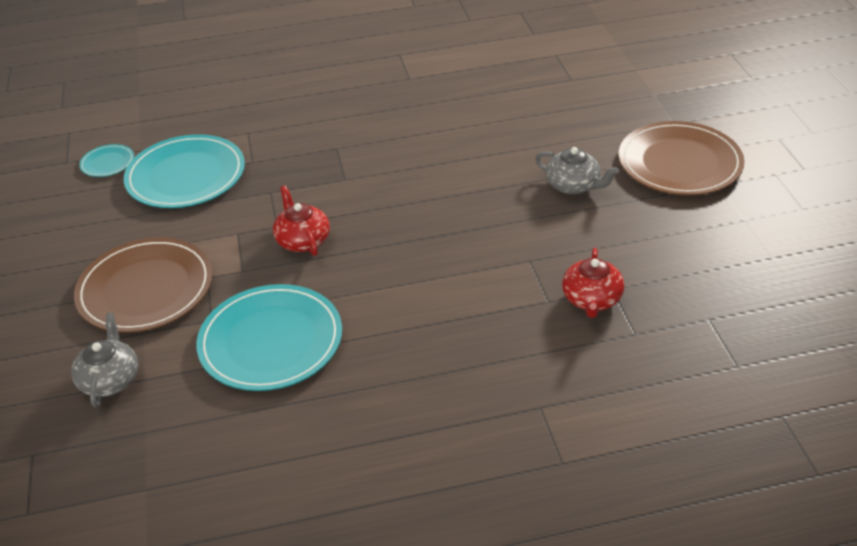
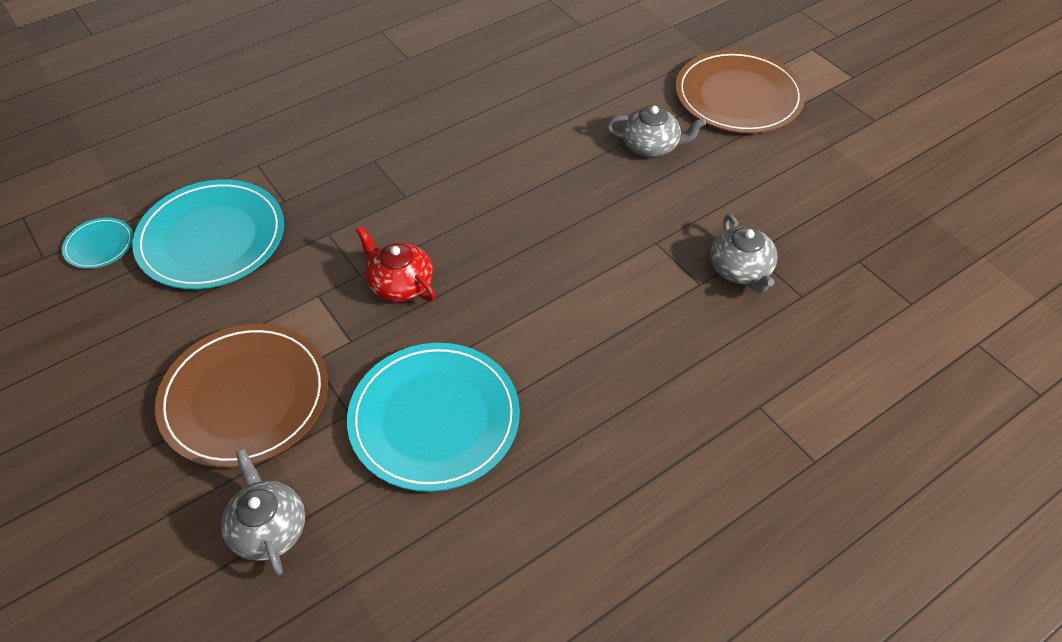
camera: 25 degrees left, 10 degrees up
red teapot [562,248,625,318] -> grey teapot [710,214,778,293]

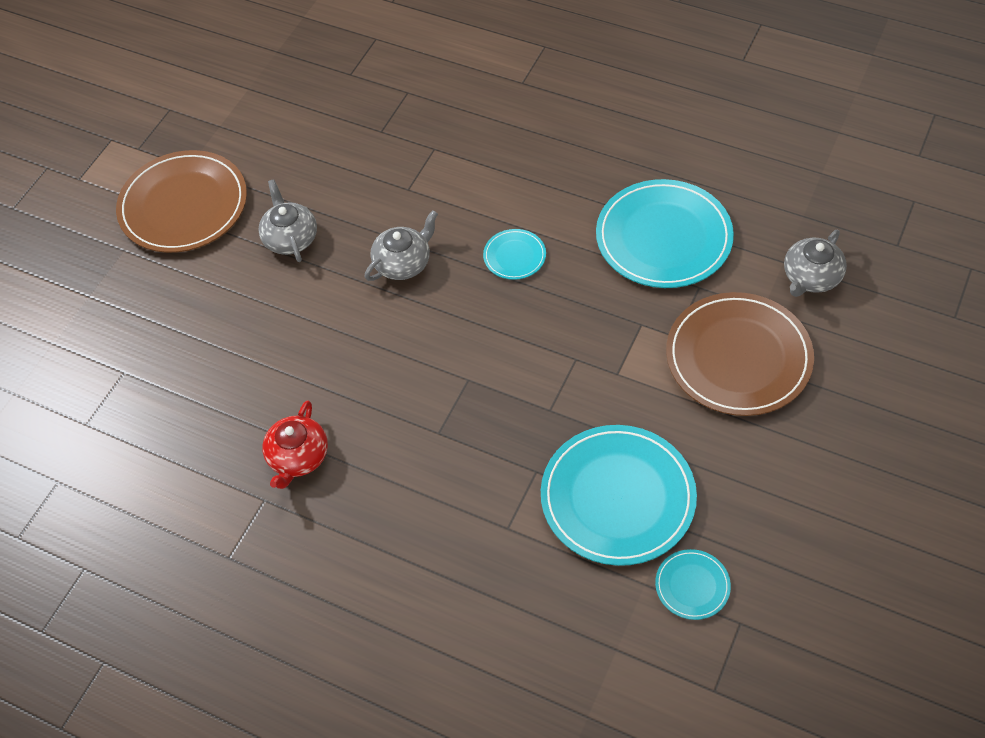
camera: 115 degrees left, 5 degrees up
red teapot [356,226,436,302] -> red teapot moved to [262,400,328,489]
grey teapot [710,214,778,293] -> grey teapot moved to [364,210,438,281]
none -> turquoise plate [483,229,546,280]

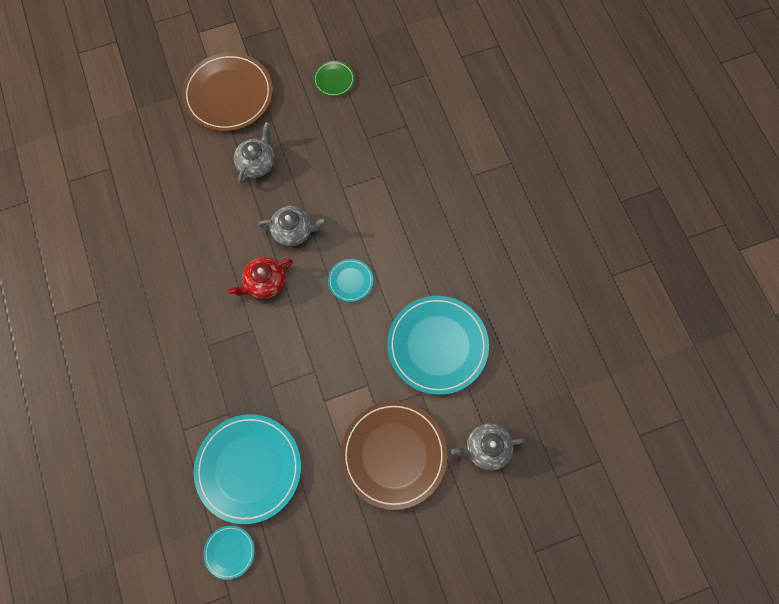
camera: 40 degrees right, 15 degrees up
red teapot [262,400,328,489] -> red teapot moved to [227,257,293,299]
none -> green plate [313,61,355,97]

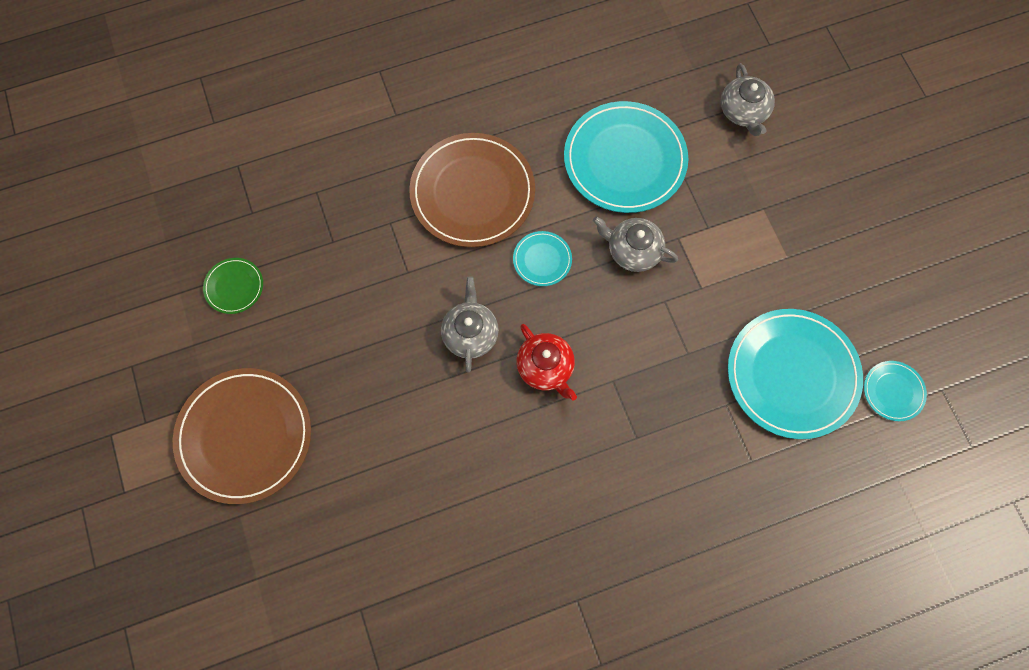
camera: 90 degrees left, 0 degrees up
grey teapot [234,122,275,184] -> grey teapot moved to [593,216,678,272]
brown plate [341,401,447,510] -> brown plate moved to [409,133,535,247]

